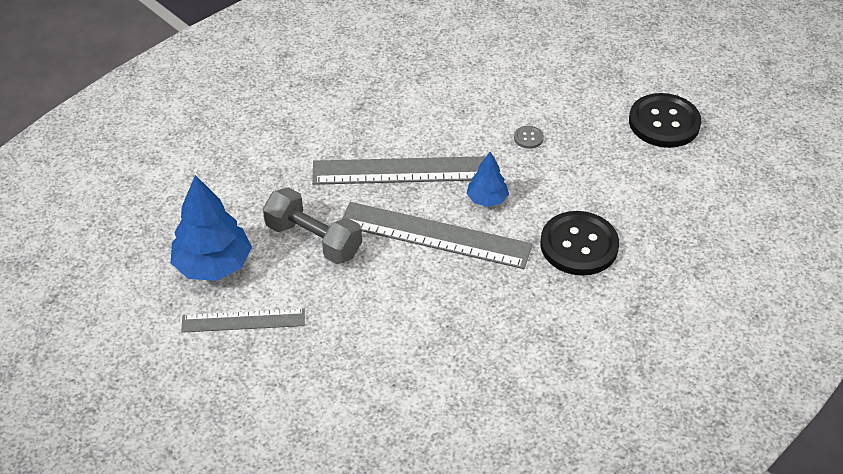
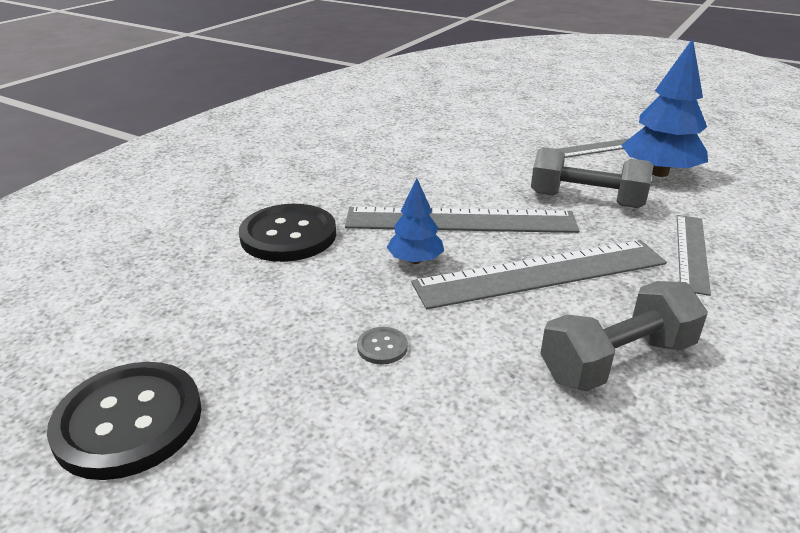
camera: 165 degrees right, 15 degrees down
none -> grey dumbbell [540,281,708,392]
none -> grey ruler [677,215,711,296]

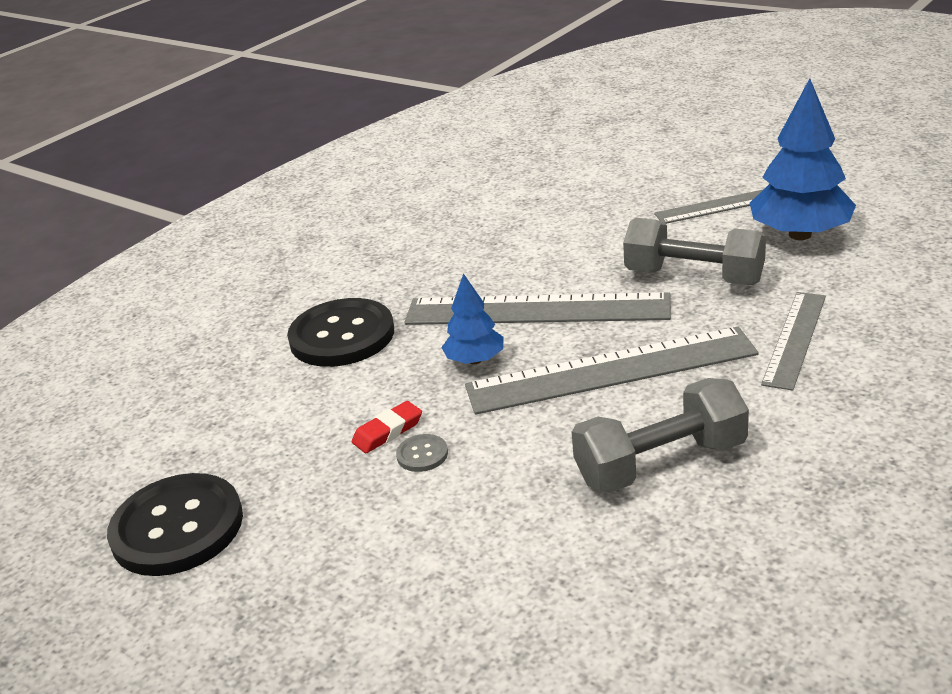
camera: 10 degrees right, 0 degrees up
none -> red eraser [352,401,422,453]

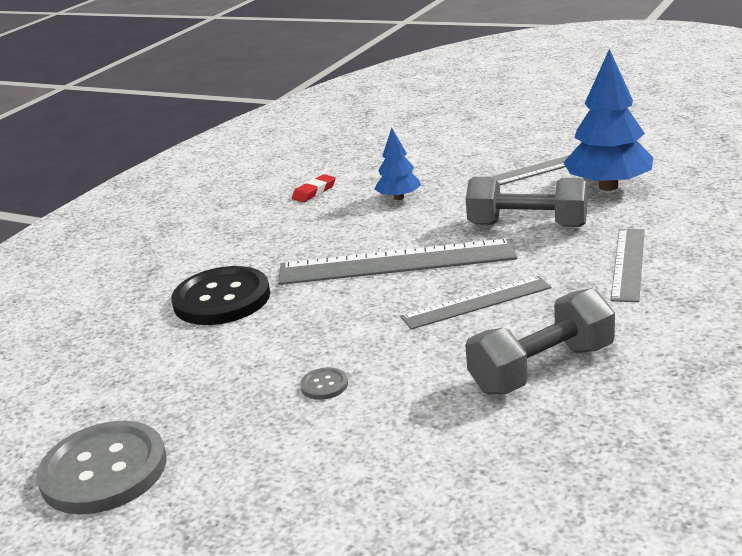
camera: 10 degrees left, 5 degrees down
black button [107,473,243,576] -> grey button [36,421,167,514]
red eraser [352,401,422,453] -> red eraser moved to [292,174,336,202]
blue tree [441,273,504,364] -> blue tree moved to [375,128,421,200]
grey ruler [465,327,759,415] -> grey ruler [400,276,552,330], size x0.60

